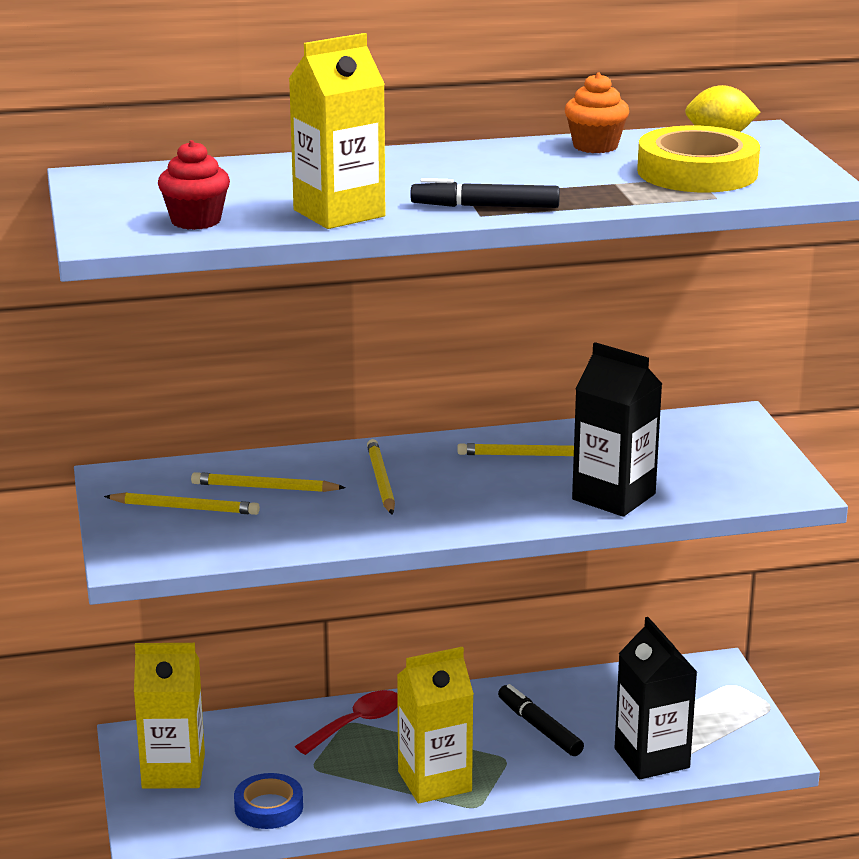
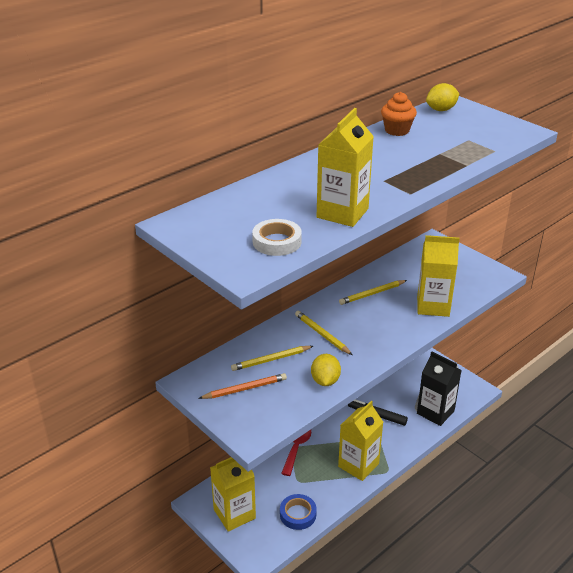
camera: 30 degrees left, 10 degrees up
yellow pencil [104,492,260,515] -> orange pencil [198,373,287,399]
red cupcake [158,140,230,230] -> white tape [252,219,302,256]
black marker [411,178,560,208] -> none
black carton [572,342,662,517] -> yellow carton [417,235,459,317]
yellow tape [637,125,760,192] -> none
none -> yellow lemon [311,354,341,386]

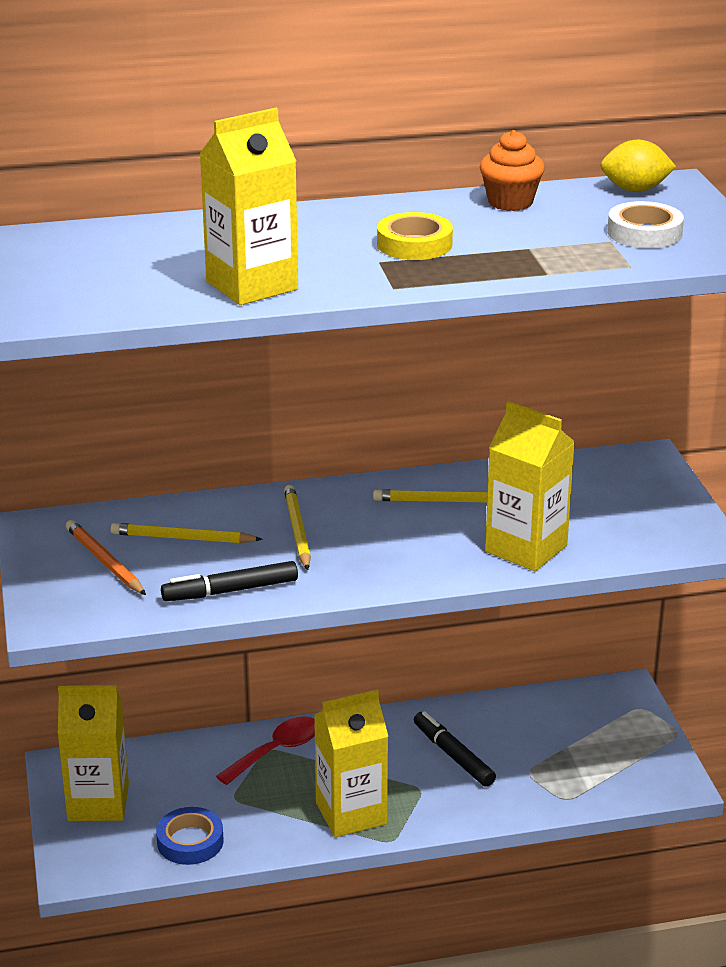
camera: 30 degrees right, 5 degrees down
orange pencil [198,373,287,399] -> orange pencil turned 135 degrees counterclockwise [66,520,146,595]
white tape [252,219,302,256] -> white tape moved to [607,201,684,248]
yellow lemon [311,354,341,386] -> black marker [161,561,298,601]
black carton [417,352,462,426] -> none
none -> yellow tape [377,212,453,260]

